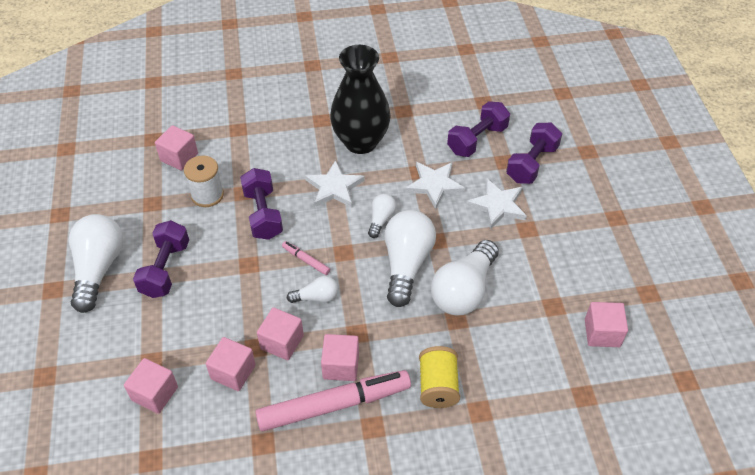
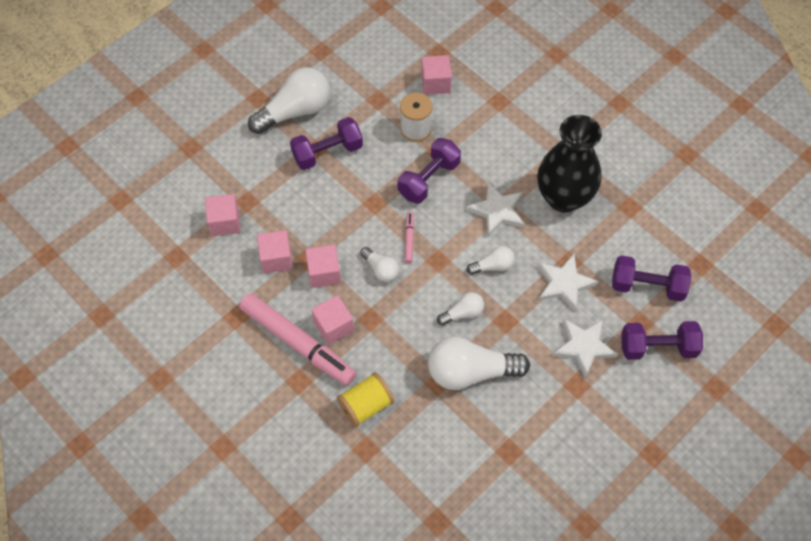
camera: 55 degrees right, 10 degrees up
white light bulb [384,210,436,307] -> white light bulb [437,292,484,326], size x0.50
pink cube [585,302,628,347] -> none

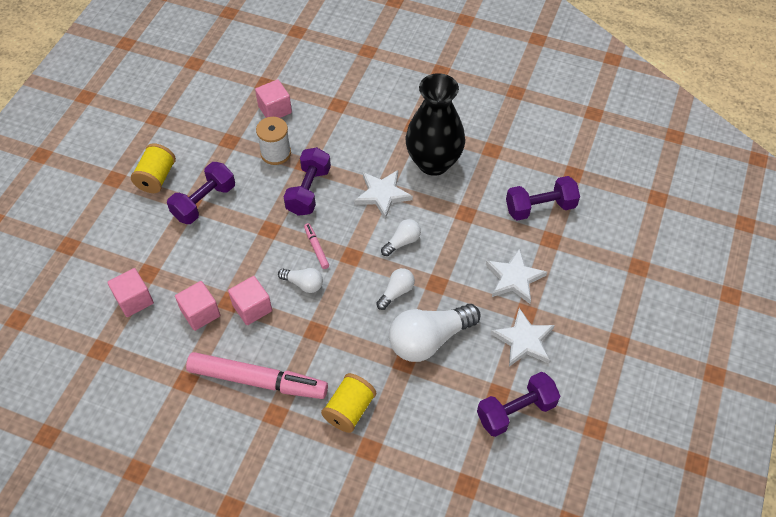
camera: 25 degrees left, 5 degrees down
white light bulb [248,67,330,134] -> yellow spool [131,143,176,193]
pink cube [311,295,354,345] -> none
white star [537,254,599,312] -> white star moved to [491,308,555,367]
purple dumbbell [621,321,703,360] -> purple dumbbell moved to [477,372,560,437]

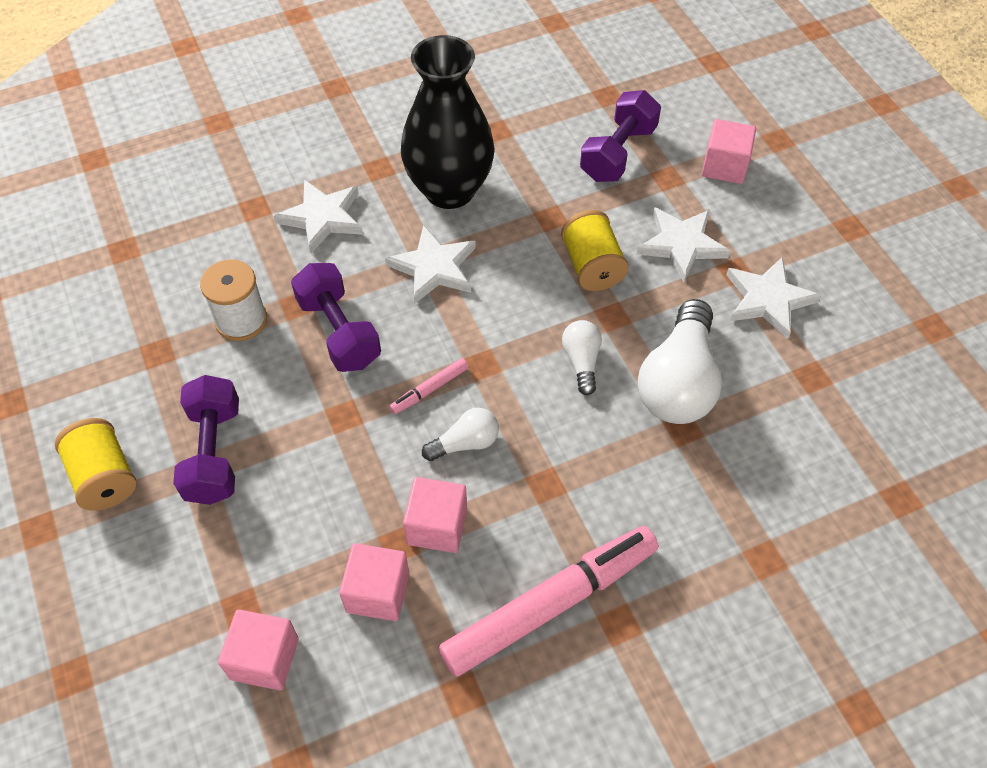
camera: 45 degrees left, 0 degrees up
pink cube [255,79,292,118] -> pink cube moved to [702,119,756,184]
pink marker [304,223,329,269] -> pink marker turned 60 degrees counterclockwise [389,358,469,414]
yellow spool [321,373,376,433] -> yellow spool moved to [561,210,629,291]
white light bulb [381,219,421,256] -> none
purple dumbbell [477,372,560,437] -> none
none -> white star [274,180,363,253]

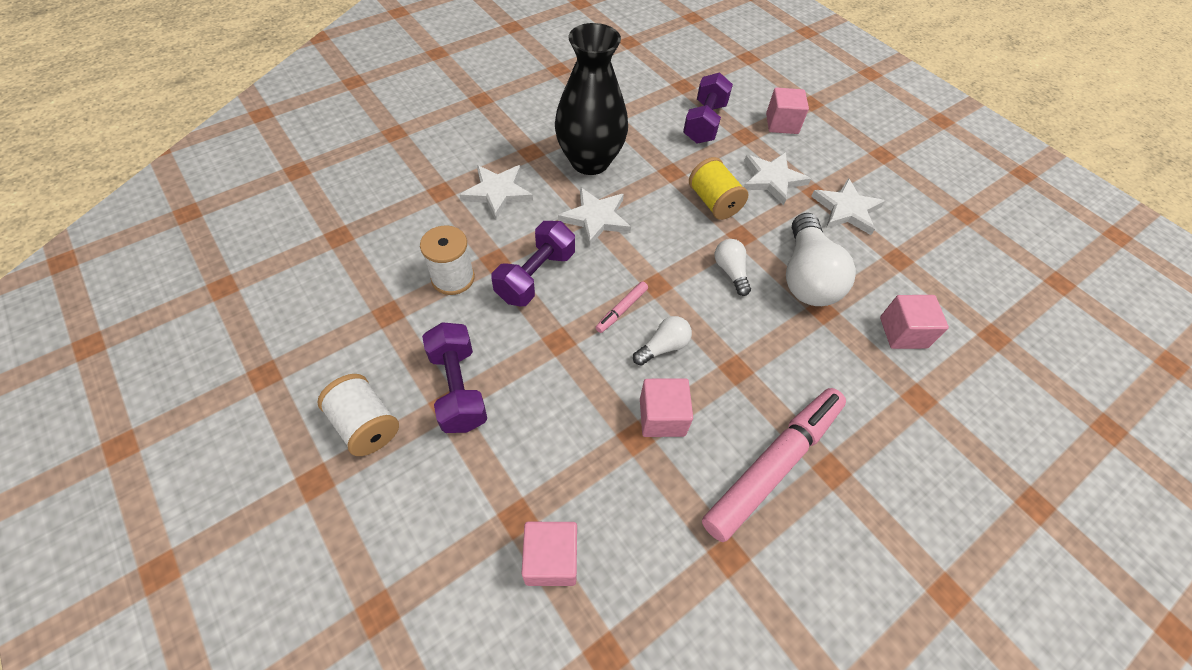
camera: 15 degrees left, 0 degrees up
yellow spool [55,418,136,511] -> white spool [317,374,399,456]
purple dumbbell [291,263,381,372] -> purple dumbbell turned 75 degrees clockwise [491,221,575,307]
pink cube [339,543,409,621] -> pink cube moved to [880,295,949,349]

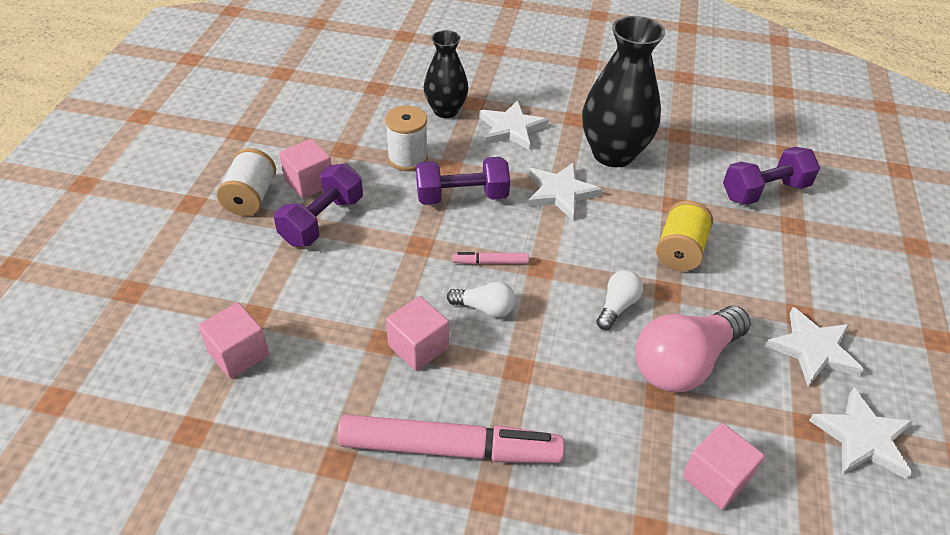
camera: 50 degrees right, 10 degrees down
white star [744,152,811,206] -> white star moved to [809,388,913,479]
pink cube [766,87,809,134] -> pink cube moved to [279,139,331,199]
white light bulb [786,213,856,306] -> pink light bulb [635,306,751,392]
none -> black vase [424,30,469,118]

